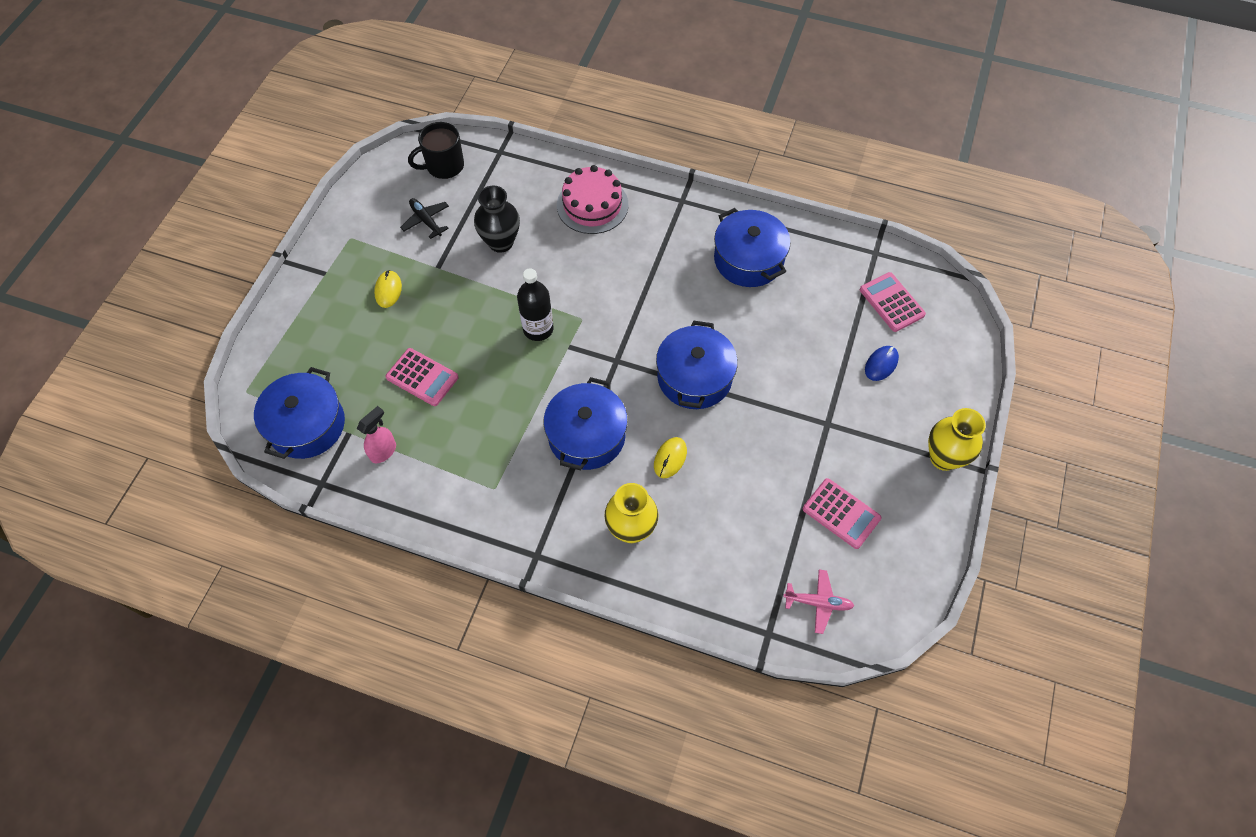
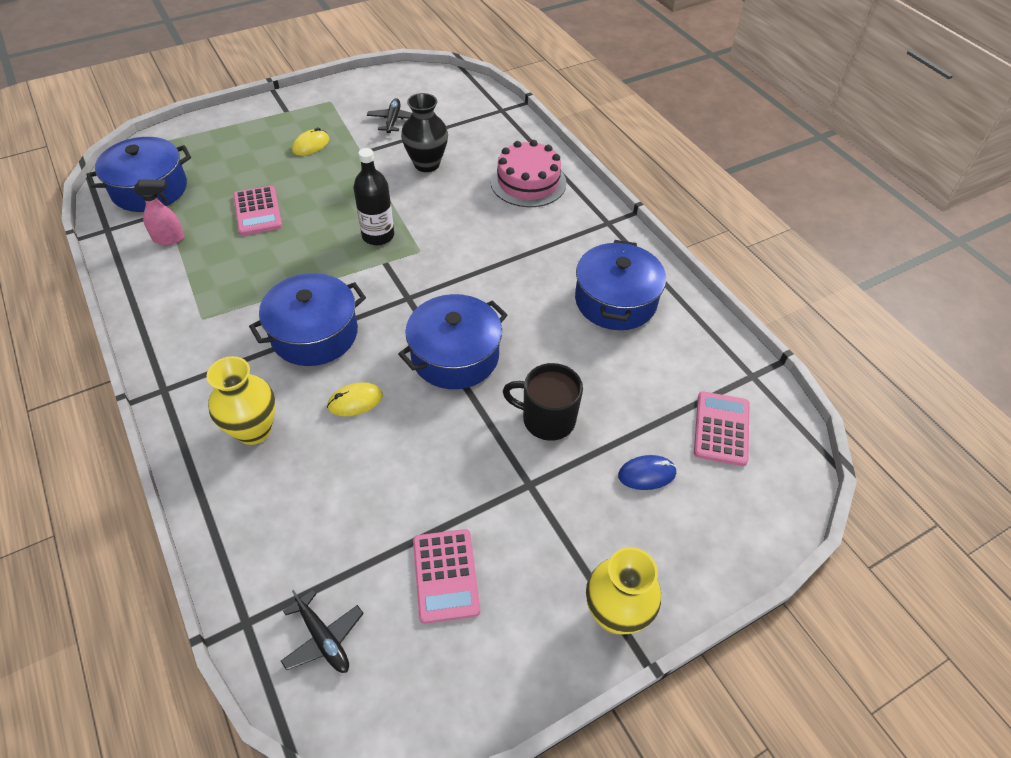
camera: 40 degrees right, 10 degrees down
black mug [408,122,464,179] -> black mug moved to [503,363,583,441]
pink plane [783,569,854,634] -> black plane [281,590,364,673]

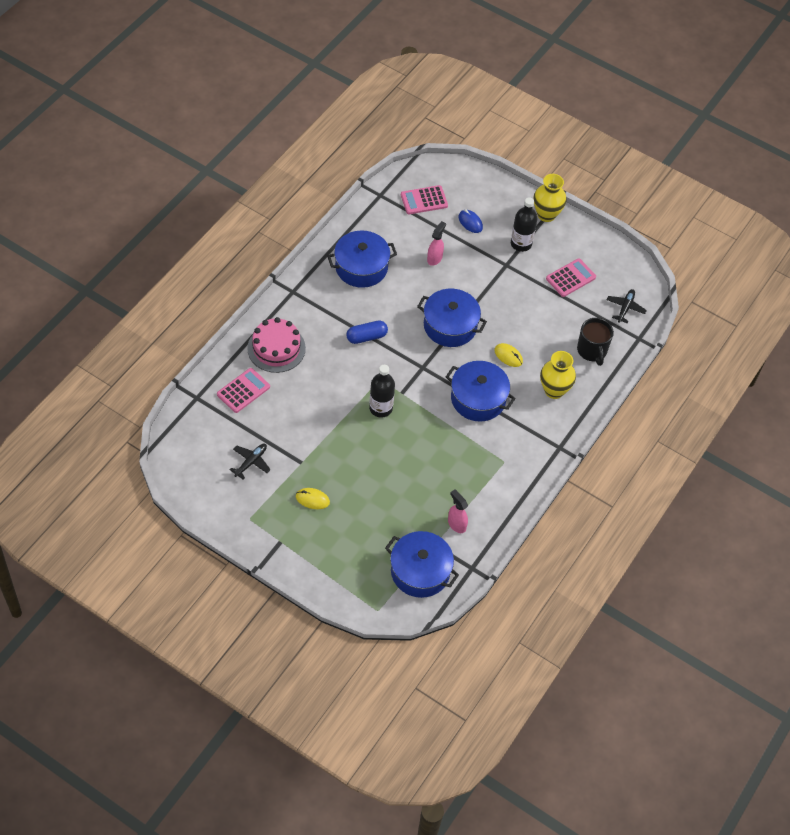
camera: 120 degrees left, 5 degrees up
pink calculator [233,186,282,236] -> pink calculator moved to [217,368,270,413]
black plane [367,98,412,133] -> black plane turned 150 degrees clockwise [230,444,271,480]
black vase [401,93,448,172] -> none
black mug [503,363,583,441] -> black mug moved to [577,318,614,366]
none -> blue capsule [346,320,388,344]
none -> pink spray bottle [427,221,446,266]
none -> black bottle [511,197,537,252]

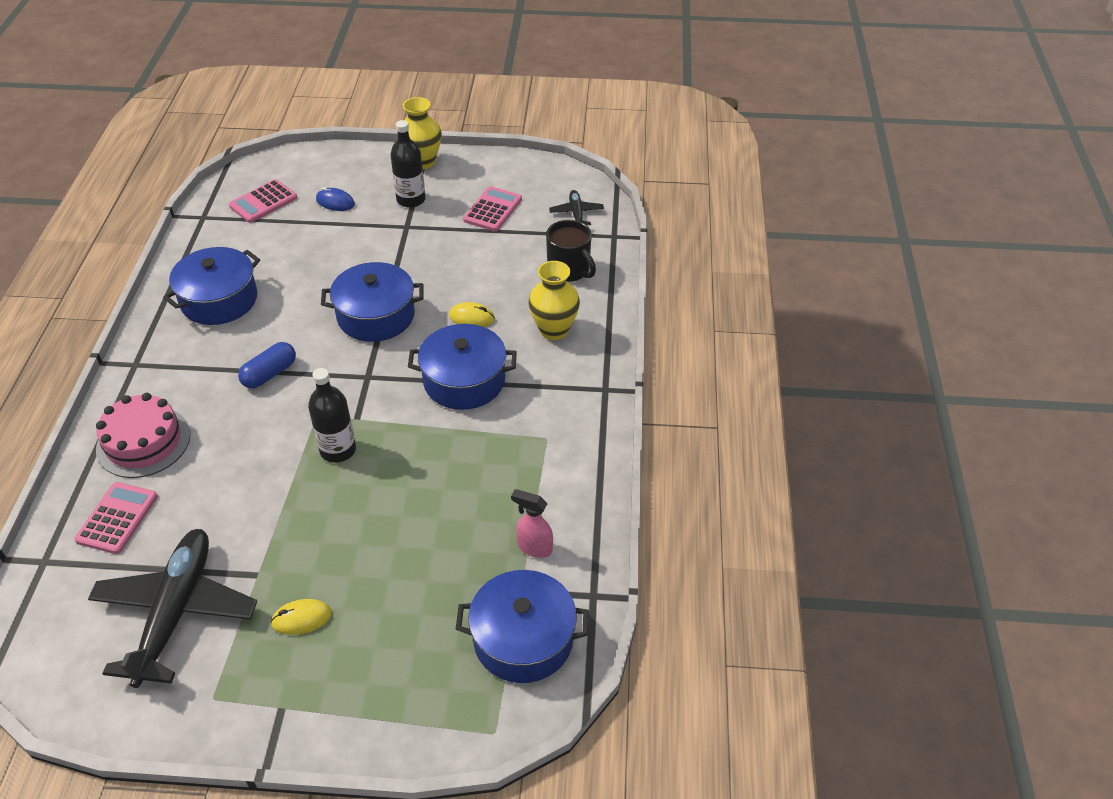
camera: 25 degrees left, 10 degrees down
black plane [230,444,271,480] -> black plane [88,529,257,688], size x2.20
pink spray bottle [427,221,446,266] -> none

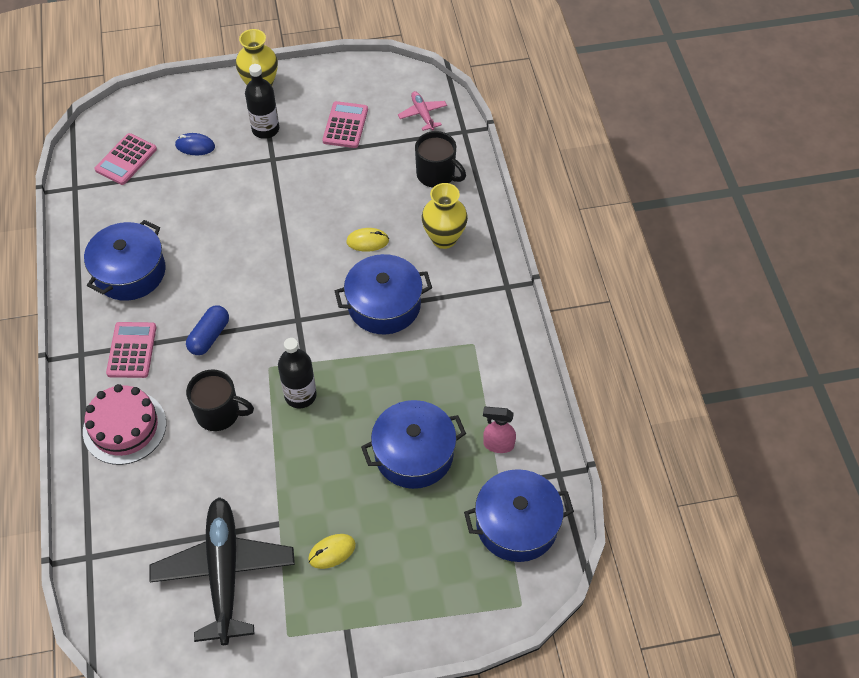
camera: 15 degrees left, 10 degrees up
pink calculator [74,482,158,554] -> pink calculator moved to [106,322,156,378]
blue pot [321,262,424,342] -> blue pot moved to [361,400,466,489]
black plane [549,190,604,225] -> pink plane [398,91,447,131]
none -> black mug [186,369,254,431]

